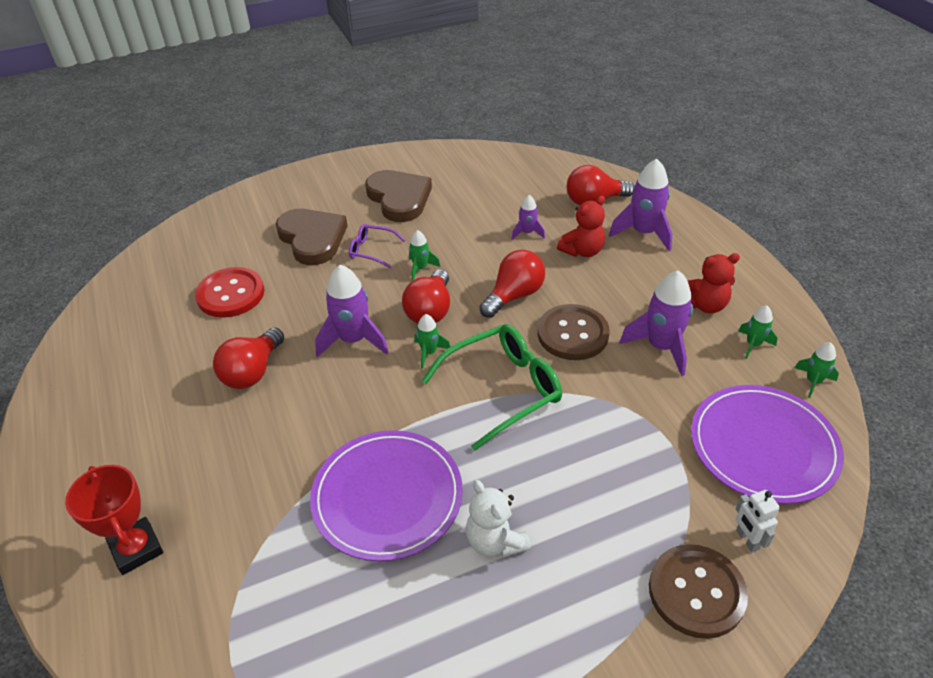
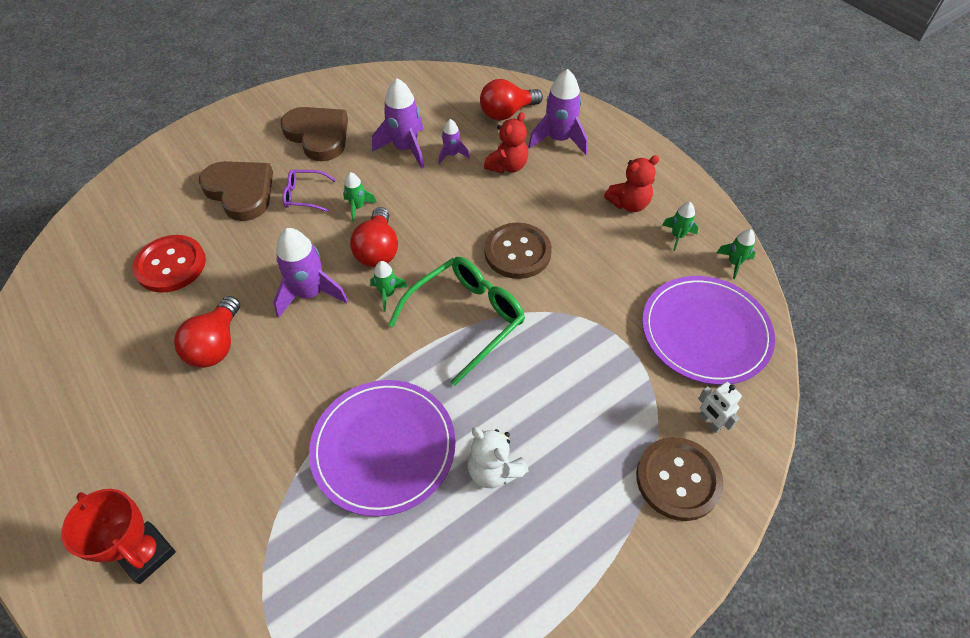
camera: 15 degrees left, 10 degrees up
red light bulb [479,250,545,318] -> none
purple rocket [620,271,693,376] -> purple rocket moved to [372,78,424,169]

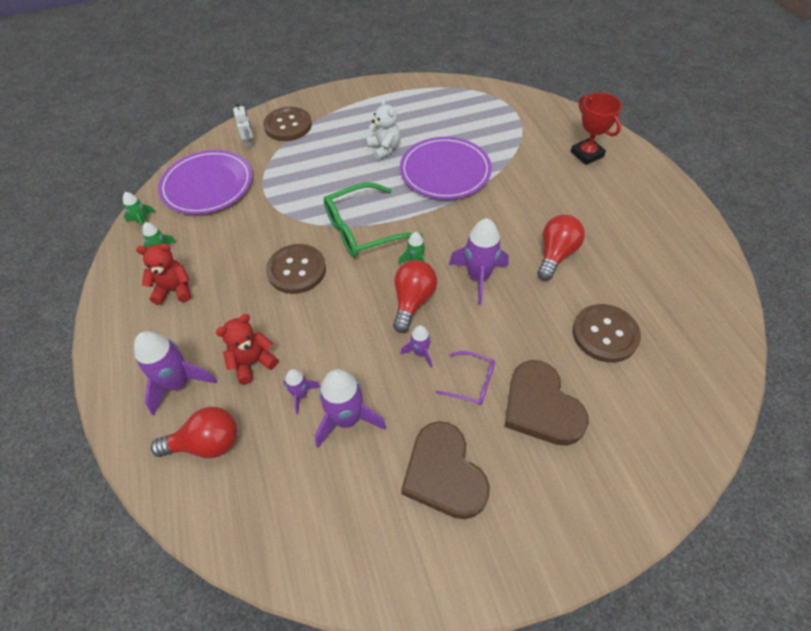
camera: 160 degrees left, 0 degrees up
red button [133,235,206,293] -> brown button [572,304,641,362]
green rocket [343,172,377,222] -> purple rocket [400,325,432,368]

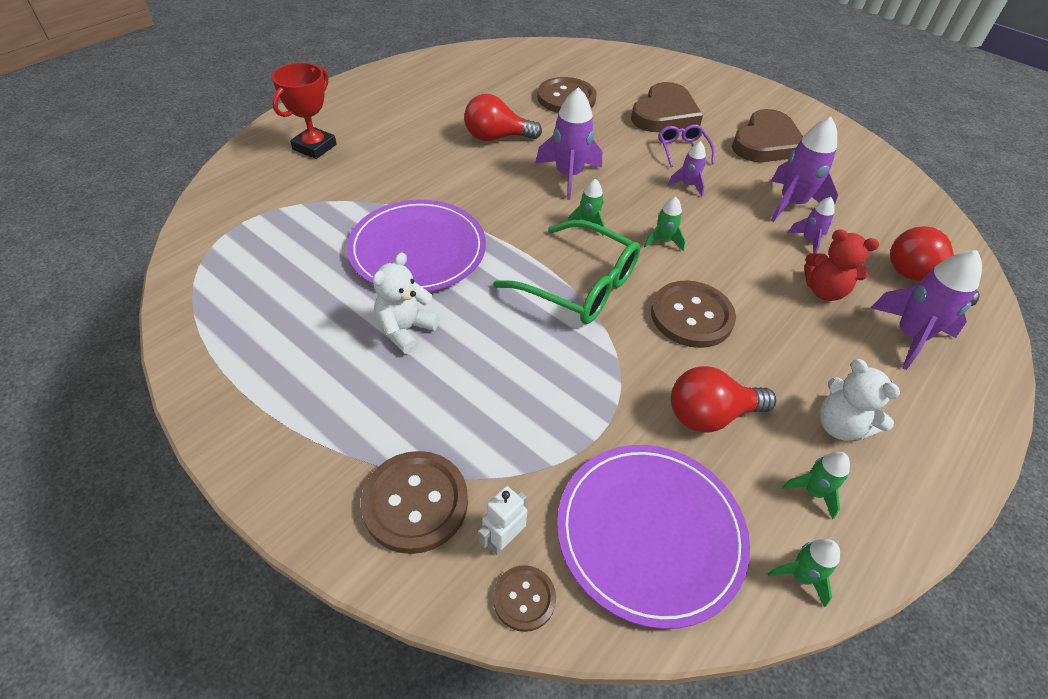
camera: 125 degrees left, 5 degrees down
red teddy bear [136,244,191,305] -> white teddy bear [820,359,900,441]
red light bulb [393,260,437,333] -> red light bulb moved to [671,366,776,432]
none -> brown button [493,565,556,632]
none -> green rocket [644,197,685,251]

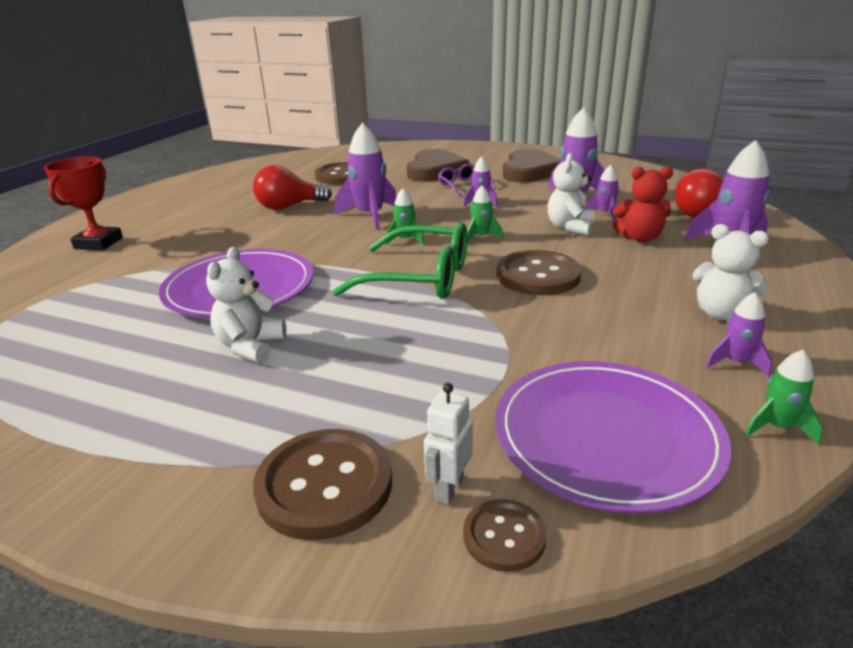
camera: 15 degrees left, 20 degrees down
red light bulb [671,366,776,432] -> none
green rocket [782,452,850,519] -> purple rocket [705,292,772,377]
none -> white teddy bear [548,153,594,236]

